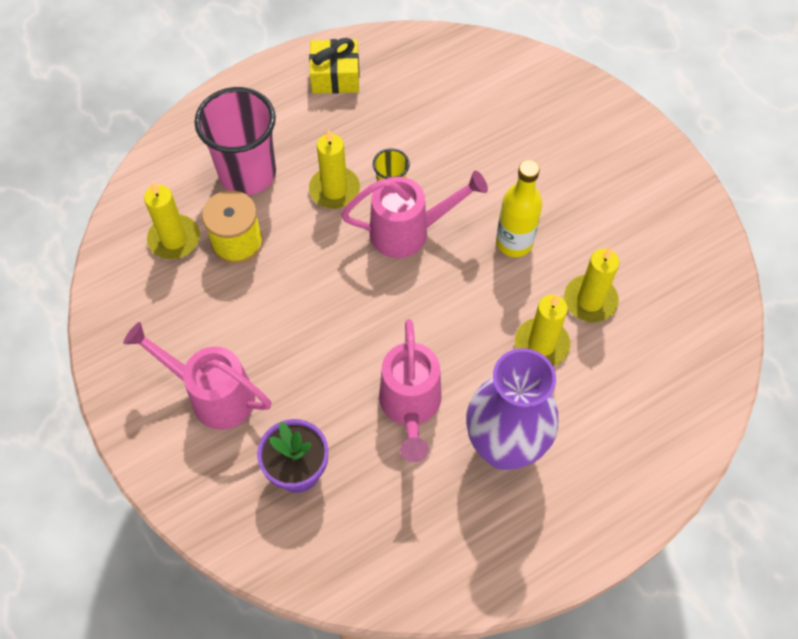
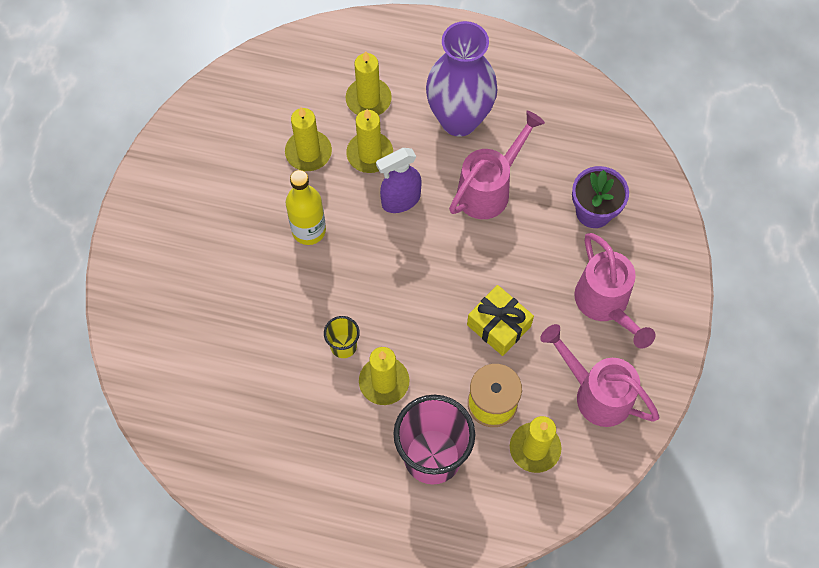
camera: 135 degrees left, 5 degrees up
yellow gift [309,38,360,94] -> yellow gift moved to [467,285,534,356]
pink watering can [341,171,488,258] -> pink watering can moved to [540,324,659,427]
none -> yellow candle [346,51,392,115]
none -> purple spray bottle [376,148,422,213]

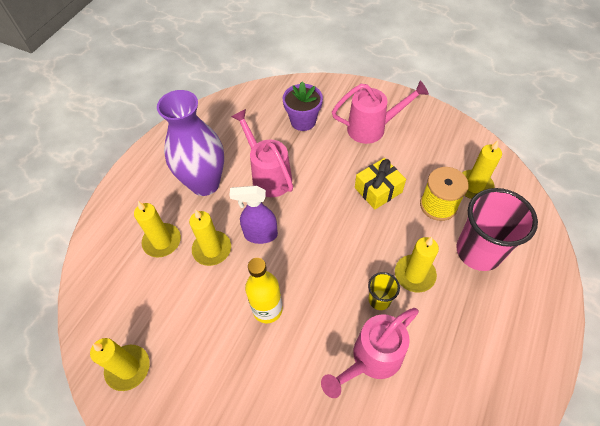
camera: 75 degrees left, 10 degrees down
yellow candle [285,107,332,171] -> yellow candle moved to [90,338,150,391]
purple spray bottle [376,148,422,213] -> purple spray bottle turned 105 degrees clockwise [229,186,278,244]
pink watering can [540,324,659,427] -> pink watering can moved to [321,308,419,398]

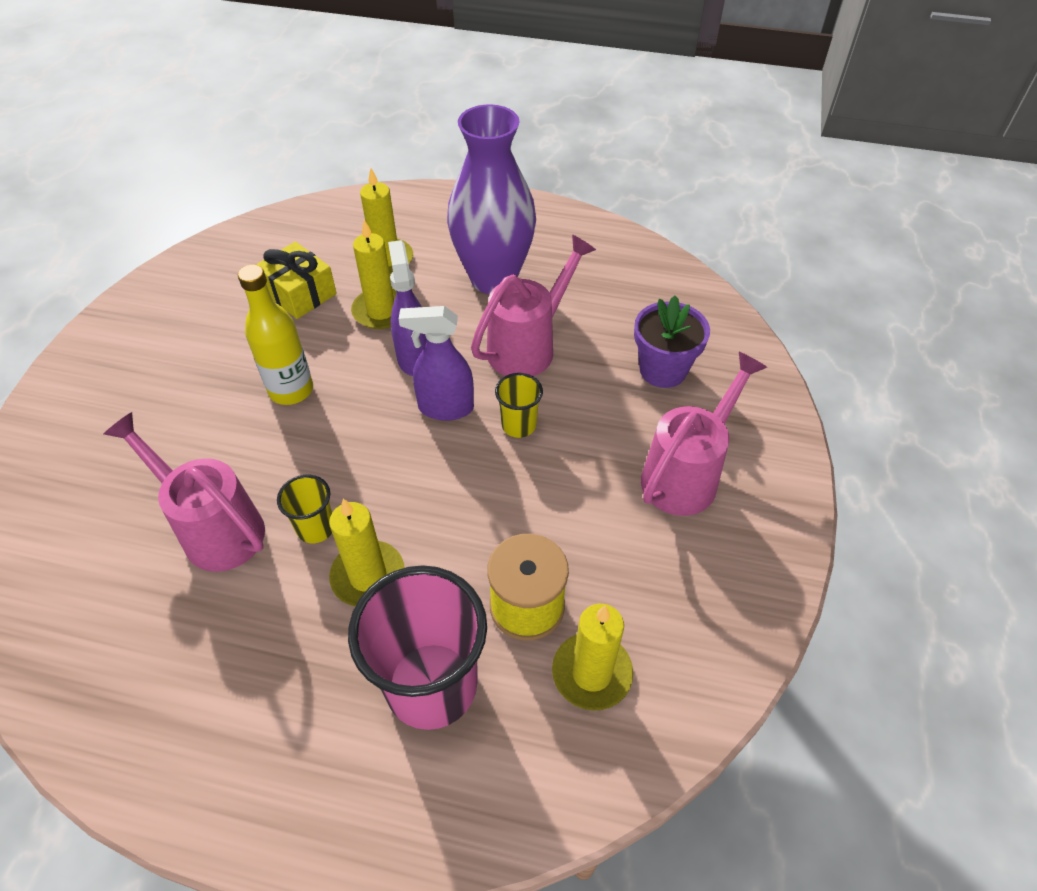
camera: 75 degrees right, 5 degrees down
yellow candle [90,338,150,391] -> none
pink watering can [332,81,429,144] -> pink watering can turned 120 degrees counterclockwise [641,352,767,516]
yellow gift [355,158,406,209] -> yellow gift moved to [256,242,337,319]
none -> purple spray bottle [399,306,474,421]
none -> yellow cup [495,373,543,438]

